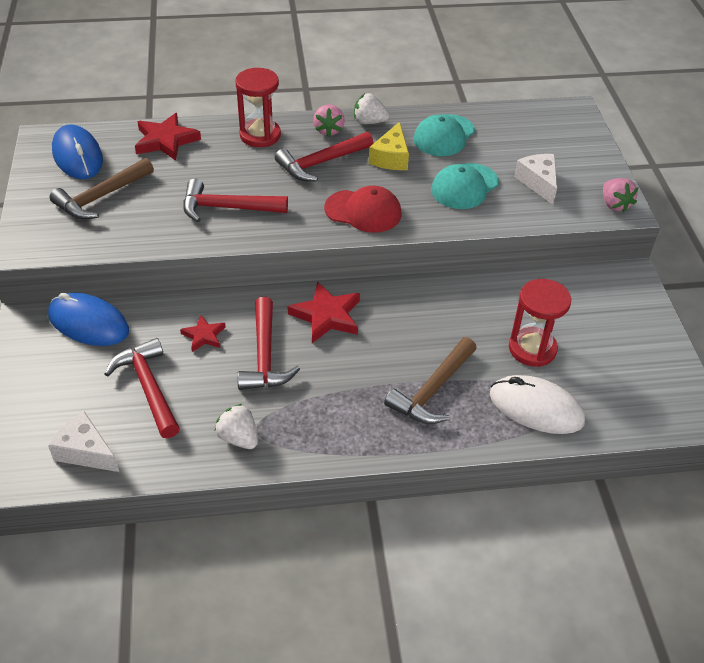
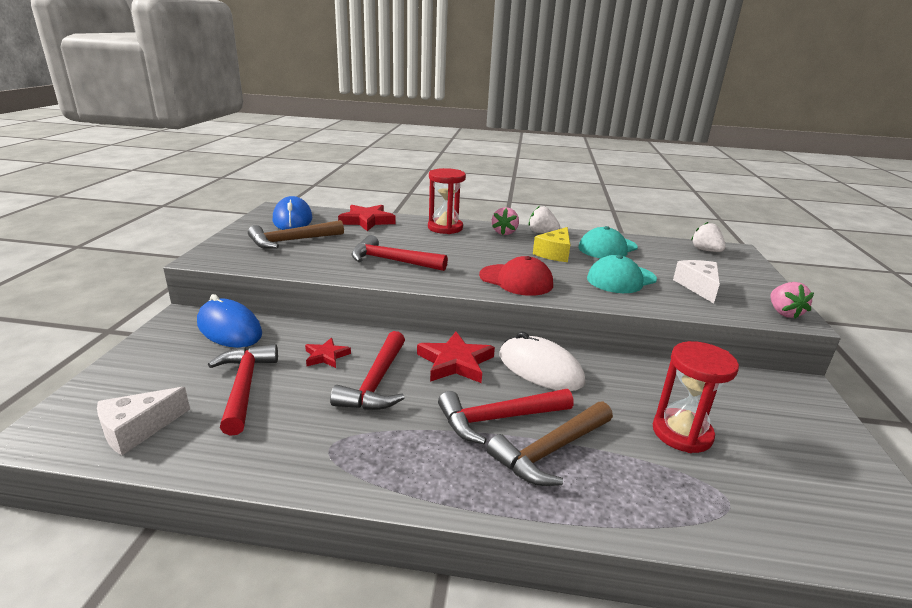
camera: 15 degrees right, 20 degrees down
white cheese [48,411,119,472] -> white cheese turned 90 degrees counterclockwise [97,387,190,455]
white strawberry [215,404,258,449] -> white strawberry moved to [691,222,726,252]
red hammer [275,132,373,181] -> red hammer moved to [438,389,573,444]
white mouse [490,375,585,434] -> white mouse moved to [500,331,585,391]

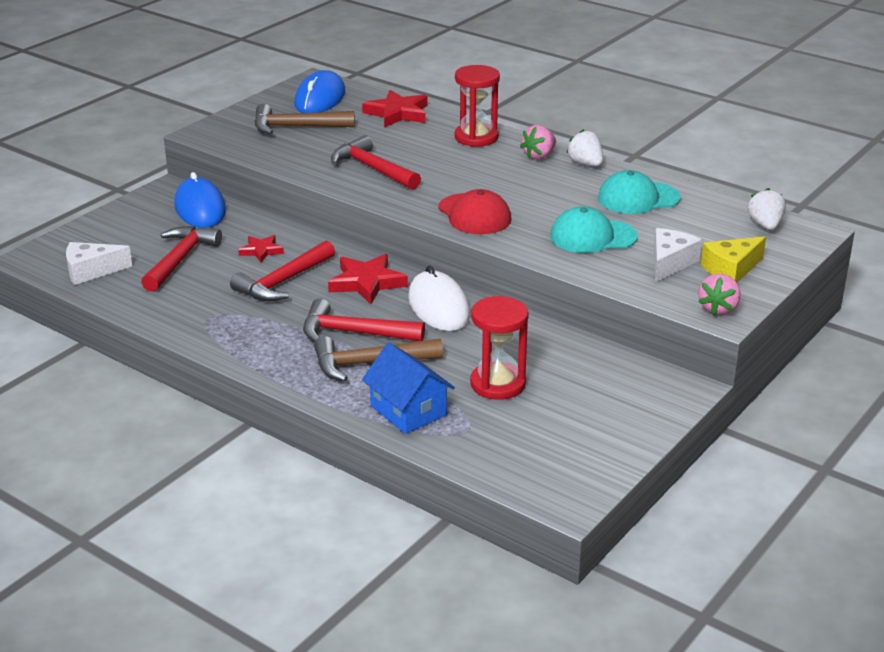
camera: 30 degrees right, 5 degrees up
yellow cheese [533,227,571,262] -> yellow cheese moved to [701,236,766,283]
none -> blue house [362,343,455,434]

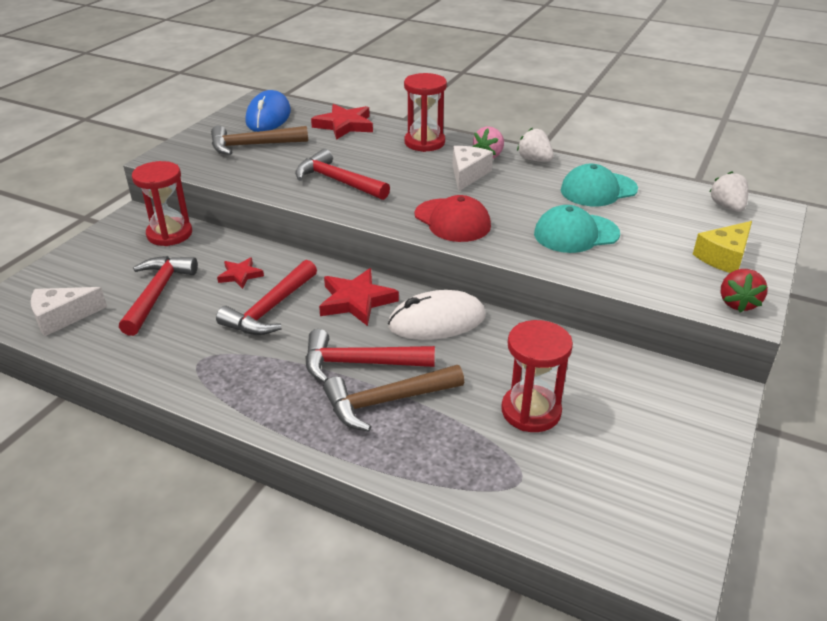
camera: 10 degrees left, 5 degrees up
blue mouse [174,172,226,228] -> red hourglass [132,161,192,246]
blue house [362,343,455,434] -> none
white mouse [408,265,470,331] -> white mouse turned 75 degrees counterclockwise [388,290,486,340]
white cheese [654,228,702,282] -> white cheese moved to [453,146,493,192]
pink strawberry [699,274,740,315] -> red strawberry [720,269,768,313]

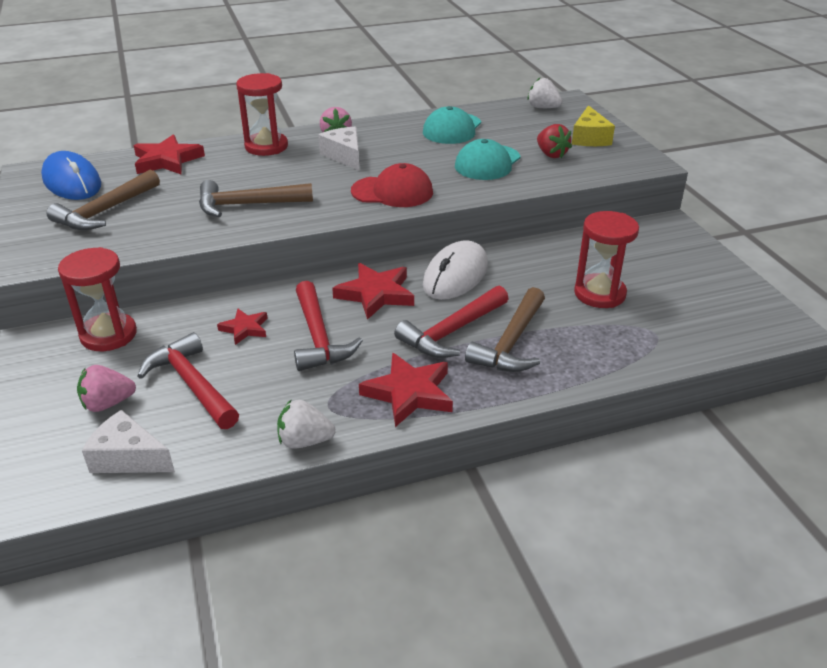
camera: 45 degrees left, 0 degrees up
white cheese [31,287,107,336] -> white cheese turned 90 degrees clockwise [82,410,175,473]
red hammer [295,149,390,200] -> brown hammer [199,180,313,217]
white strawberry [517,128,554,162] -> white strawberry moved to [277,399,335,449]
red strawberry [720,269,768,313] -> red strawberry moved to [537,124,572,158]
none -> pink strawberry [77,365,136,412]
none -> red star [359,353,453,427]

